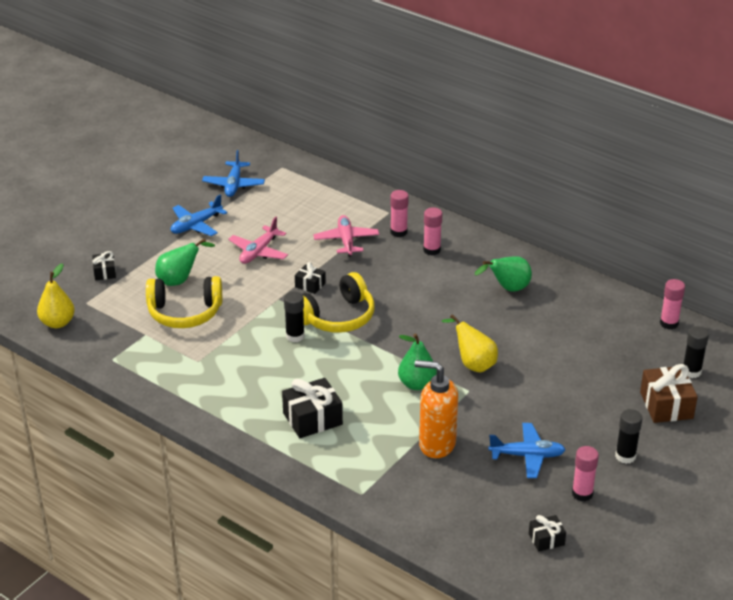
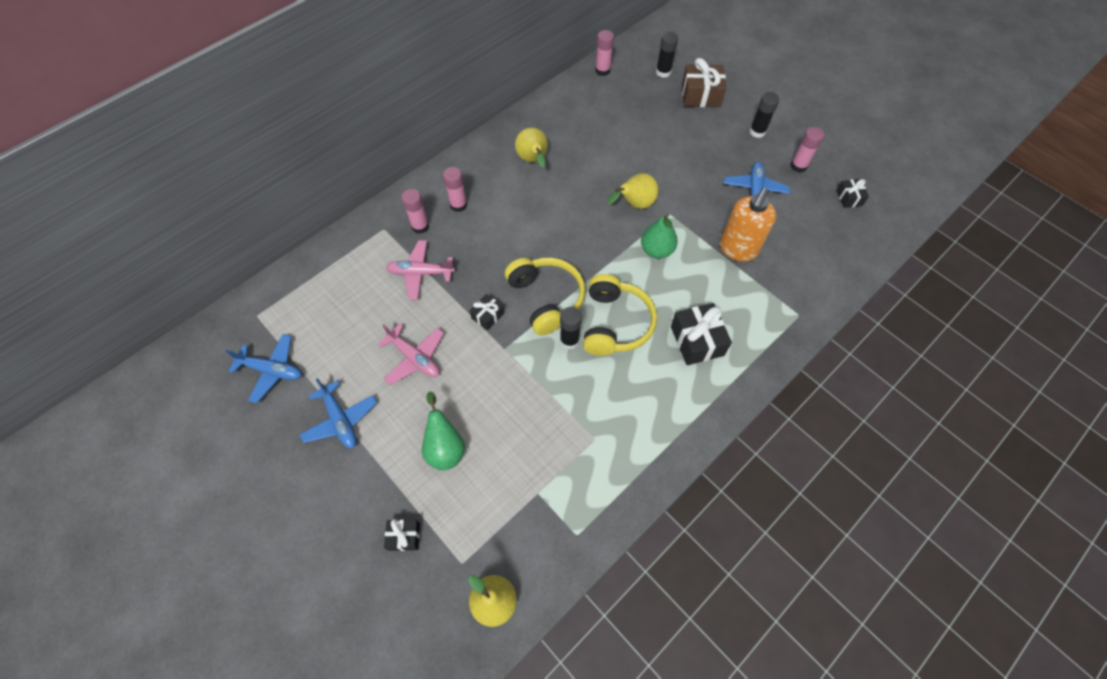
camera: 80 degrees left, 25 degrees up
yellow headphones [146,276,222,328] -> yellow headphones moved to [583,274,657,356]
green pear [475,256,532,291] -> yellow pear [515,127,548,168]

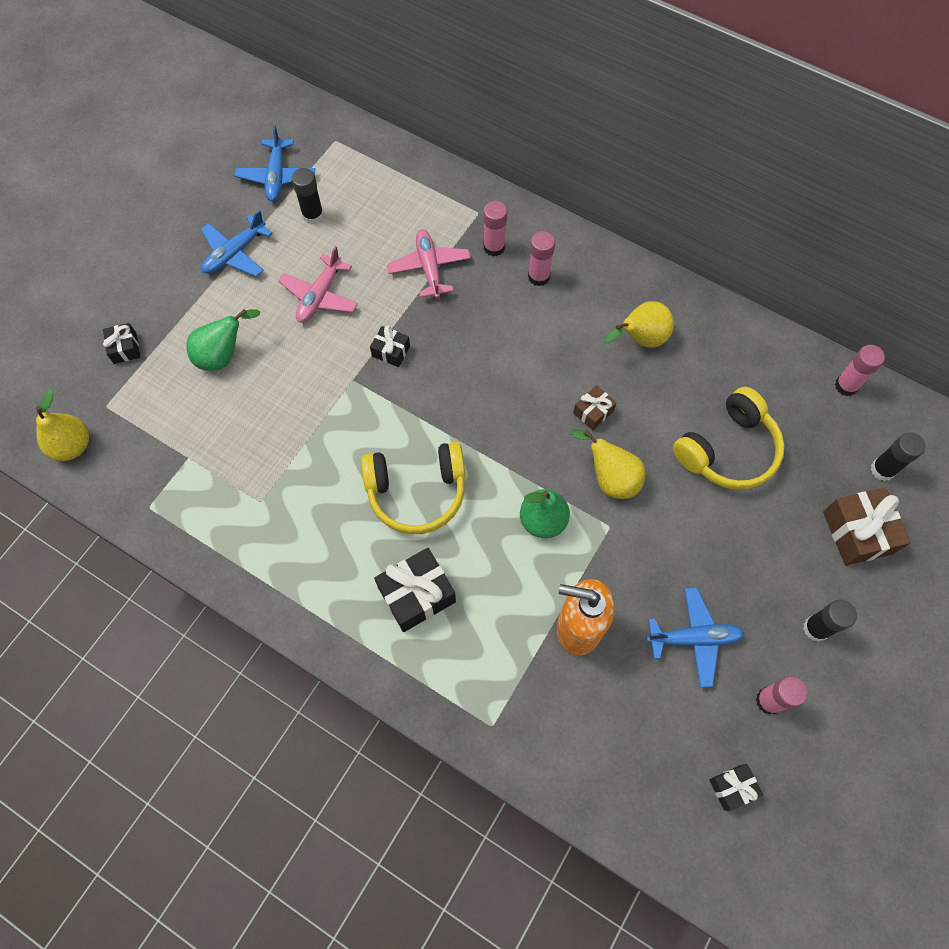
camera: 75 degrees right, 5 degrees up
yellow headphones [505,257,585,336] -> yellow headphones moved to [673,387,785,490]
black glue stick [560,307,582,349] -> black glue stick moved to [291,168,324,224]
none -> brown gift [573,385,617,430]

